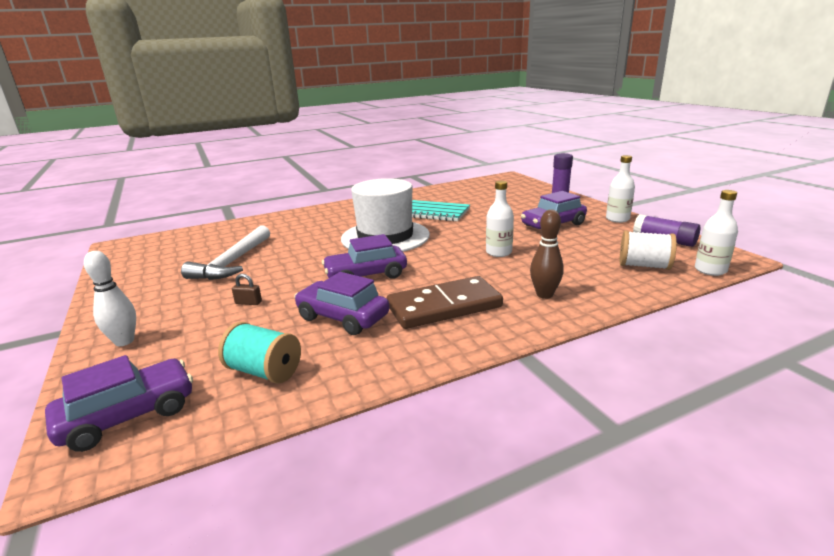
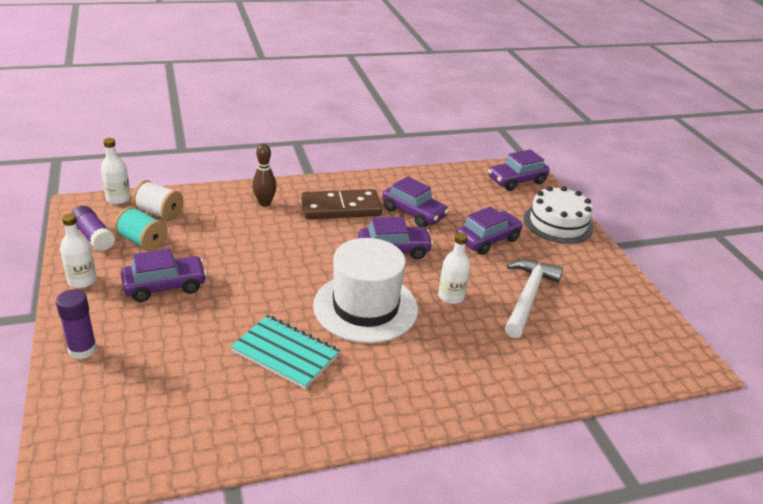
camera: 175 degrees left, 10 degrees up
white bowling pin [84,251,136,346] -> white cake [524,186,593,244]
turquoise spool [218,322,301,384] -> turquoise spool moved to [114,207,168,251]
brown padlock [232,274,262,305] -> purple car [456,207,523,255]
white bottle [486,181,514,257] -> white bottle moved to [438,232,470,304]

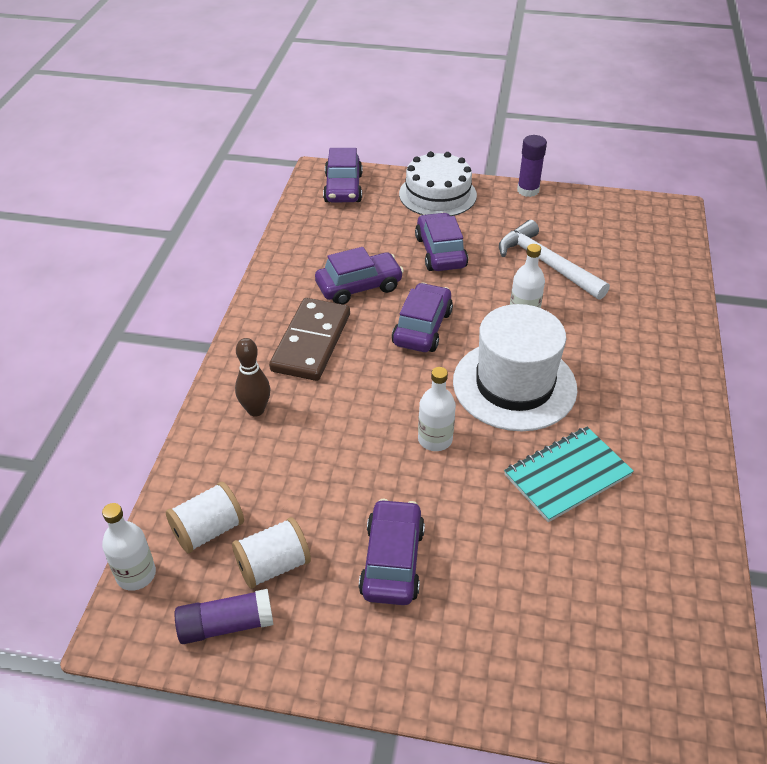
camera: 60 degrees left, 10 degrees up
purple glue stick [56,289,97,359] -> purple glue stick moved to [517,135,547,197]
white bottle [60,214,97,288] -> white bottle moved to [418,367,456,451]
turquoise spool [114,207,168,251] -> white spool [232,517,311,589]

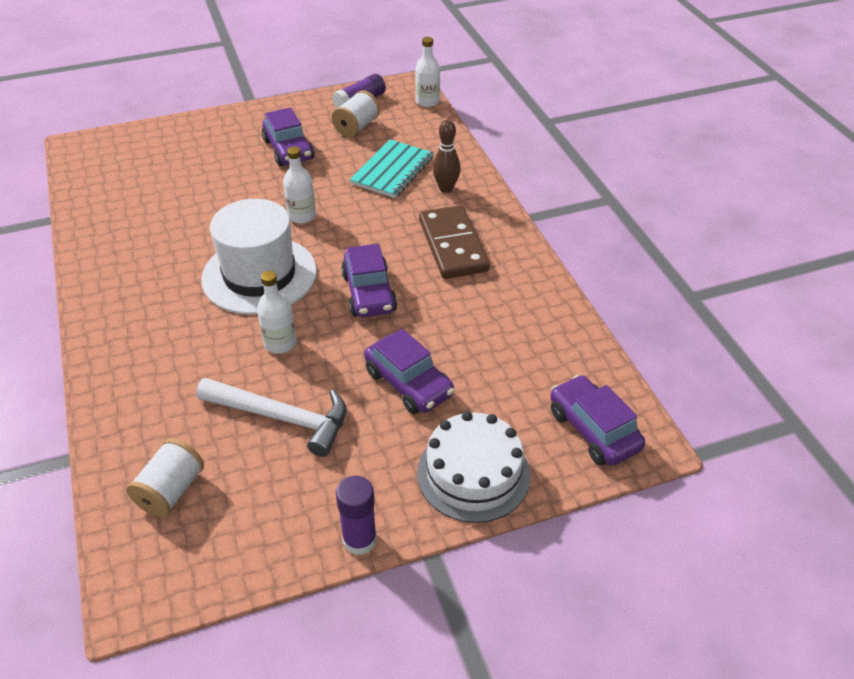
camera: 150 degrees right, 0 degrees up
white spool [166,482,244,554] -> white spool moved to [126,439,204,517]
purple car [315,247,404,305] -> none
turquoise notebook [504,427,634,522] -> turquoise notebook moved to [350,139,434,198]

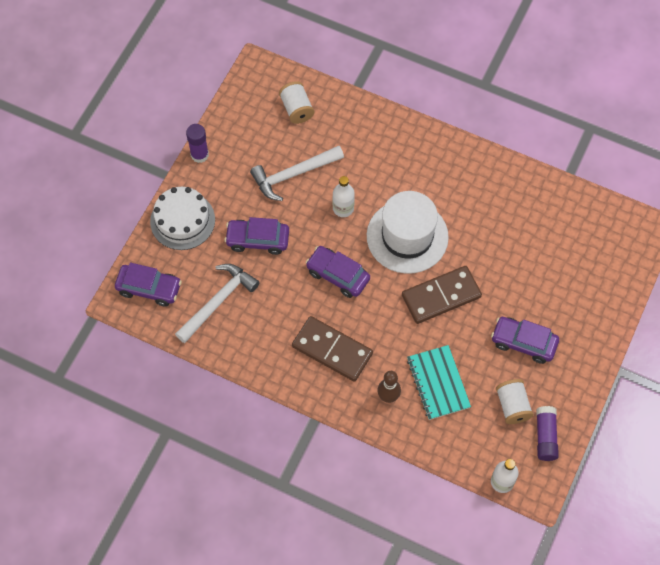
camera: 135 degrees right, 20 degrees up
white bottle [283,146,316,224] -> brown domino [402,266,482,324]
none -> white hammer [175,264,260,343]

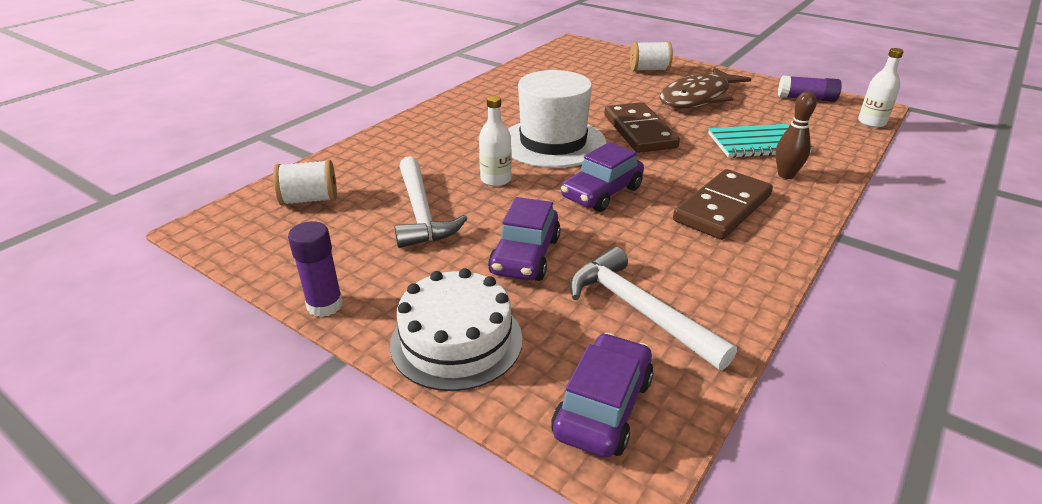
camera: 80 degrees left, 30 degrees down
purple car [491,317,559,364] -> brown fish [659,67,751,108]
white spool [496,379,534,424] -> white spool moved to [630,41,673,71]

